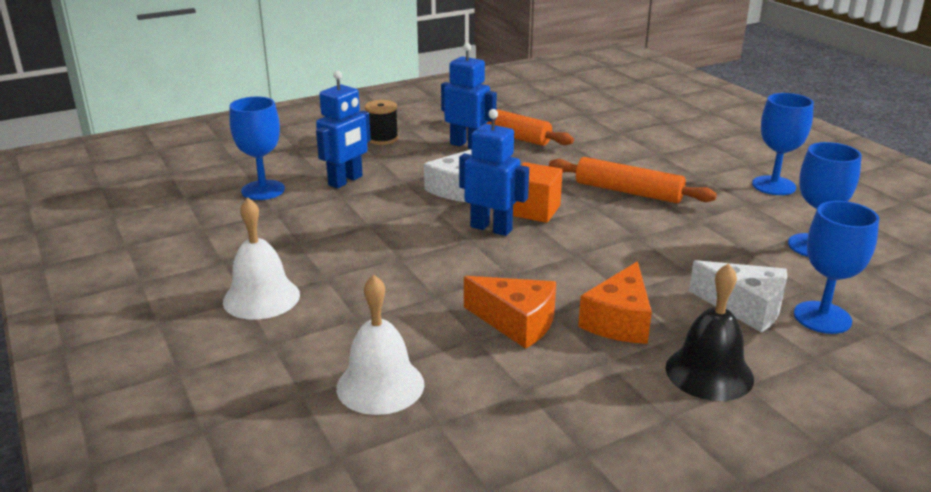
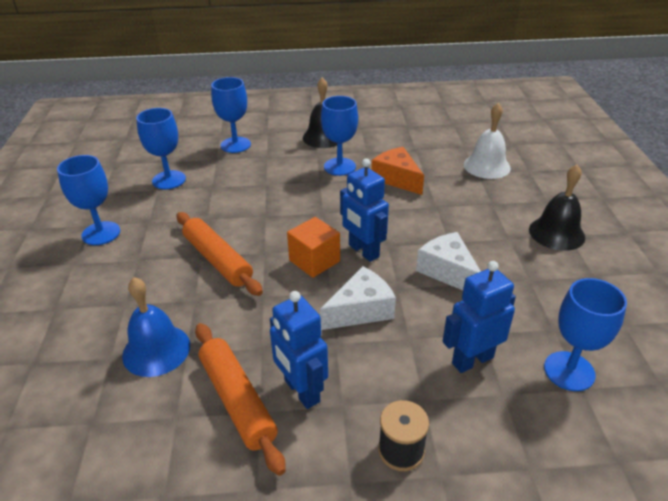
camera: 155 degrees left, 10 degrees up
white bell [223,198,300,320] -> black bell [529,165,585,251]
orange cheese [578,261,652,344] -> blue goblet [321,96,358,176]
white cheese [689,260,787,332] -> white cheese moved to [416,232,481,290]
none -> blue bell [122,277,190,377]

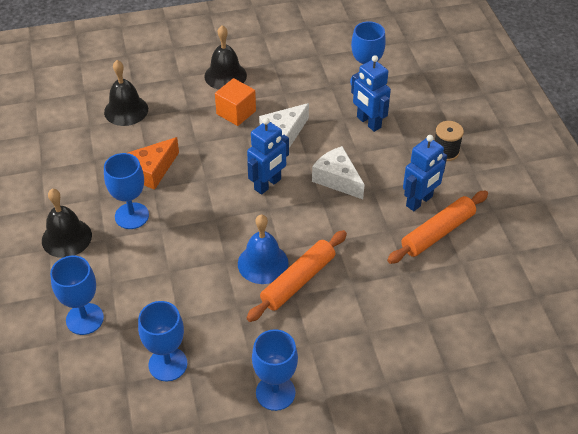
camera: 100 degrees left, 10 degrees up
blue bell [122,277,190,377] -> blue bell moved to [238,215,289,284]
orange cube [287,217,340,278] -> orange cube moved to [215,78,256,126]
white bell [464,103,511,179] -> black bell [104,60,148,126]

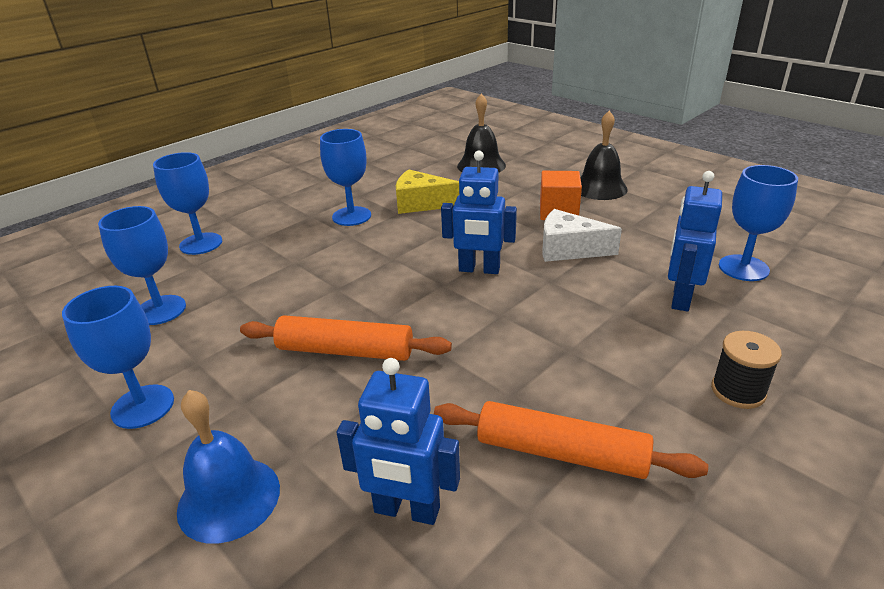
camera: 60 degrees right, 15 degrees down
black bell [42,189,92,258] -> none
orange cheese [128,137,179,190] -> yellow cheese [396,170,459,214]
blue bell [238,215,289,284] -> blue bell moved to [177,390,280,544]
white cheese [312,146,365,199] -> none
blue robot [403,135,447,211] -> blue robot moved to [337,358,460,525]

